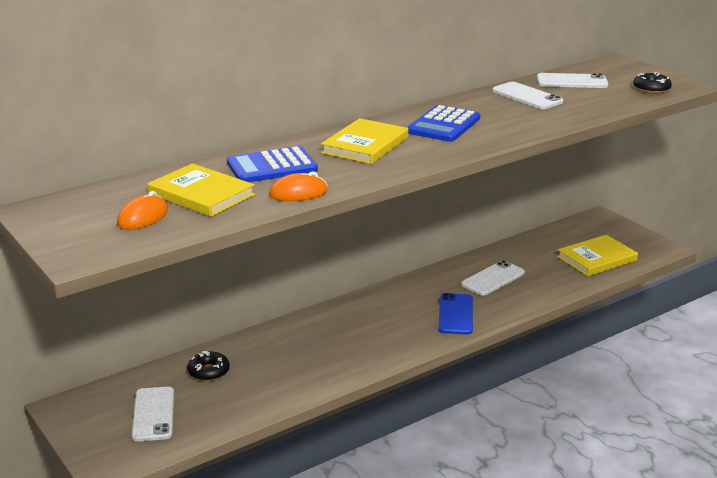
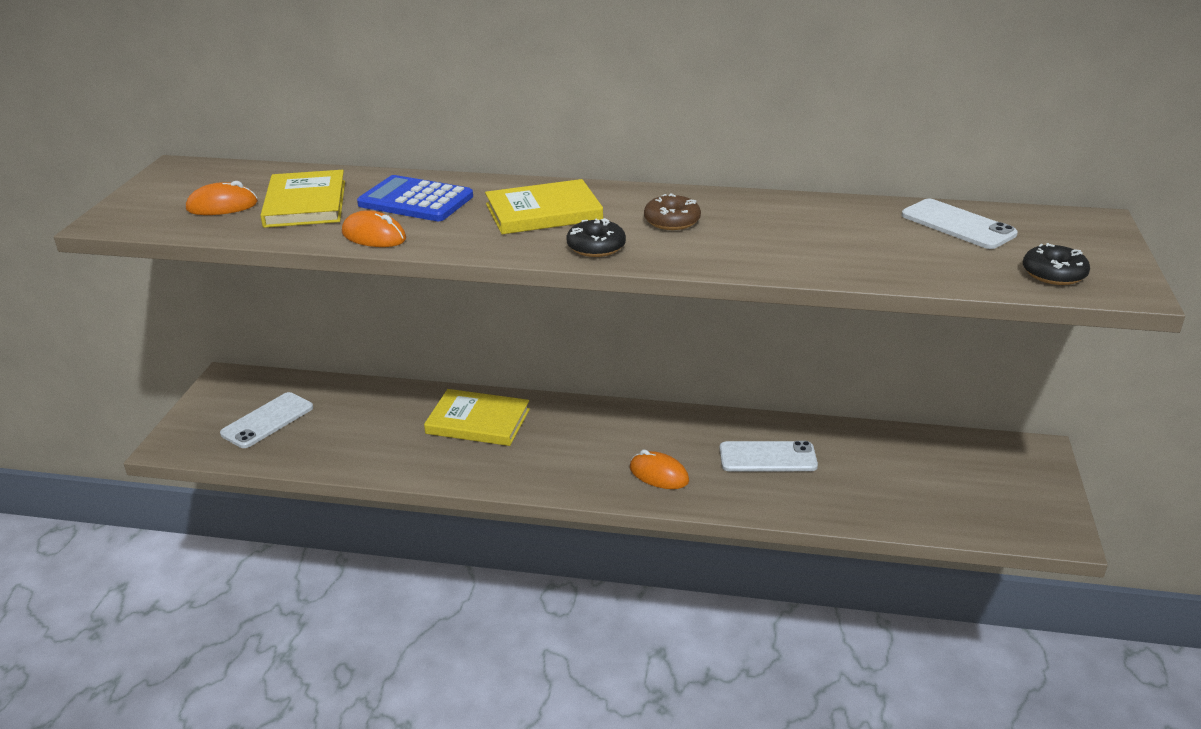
camera: 45 degrees right, 5 degrees up
black donut [188,351,230,381] -> black donut moved to [566,218,626,257]
blue calculator [407,105,480,142] -> brown donut [644,193,701,230]
blue phone [438,293,473,335] -> orange mouse [630,449,689,489]
white phone [492,82,563,109] -> none
yellow book [557,235,638,276] -> yellow book moved to [424,389,530,446]

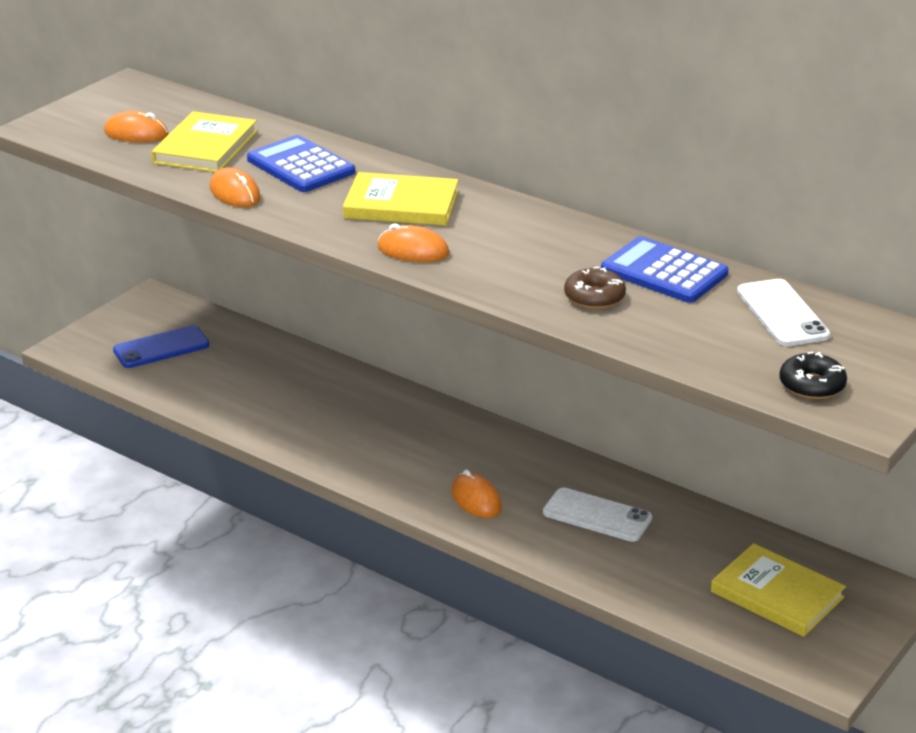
camera: 25 degrees right, 0 degrees up
white phone [220,392,313,448] -> blue phone [113,325,209,368]
yellow book [424,389,530,446] -> yellow book moved to [711,543,846,637]
black donut [566,218,626,257] -> orange mouse [378,223,449,262]
brown donut [644,193,701,230] -> brown donut moved to [564,267,626,309]
none -> blue calculator [601,236,729,303]

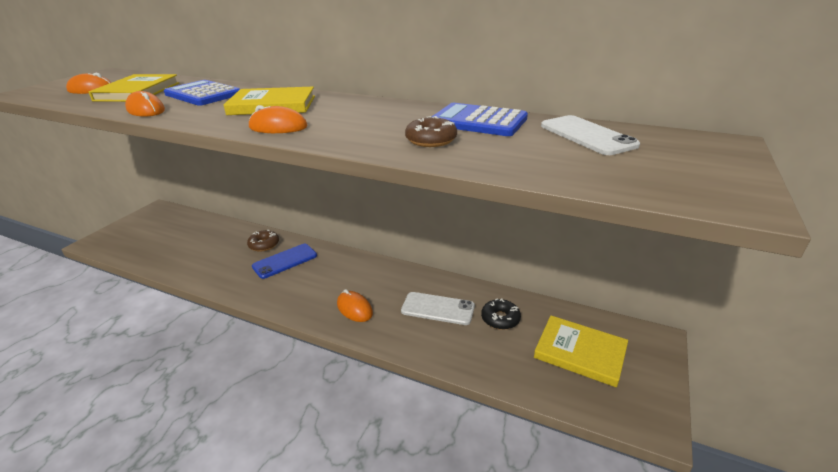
camera: 10 degrees left, 0 degrees up
blue phone [113,325,209,368] -> blue phone moved to [252,244,317,279]
black donut [779,351,847,399] -> black donut moved to [481,298,521,330]
none -> brown donut [247,230,279,252]

